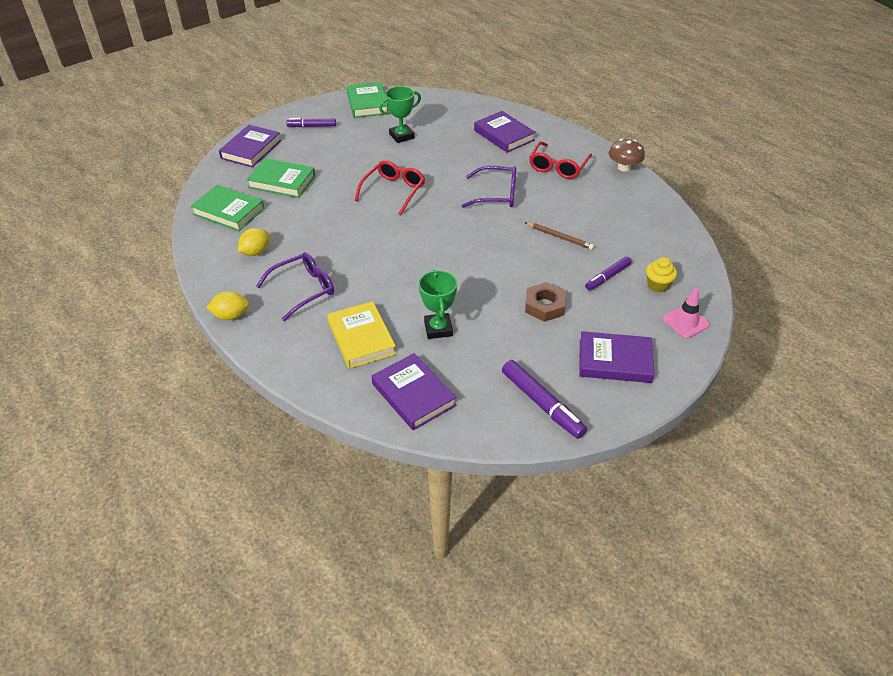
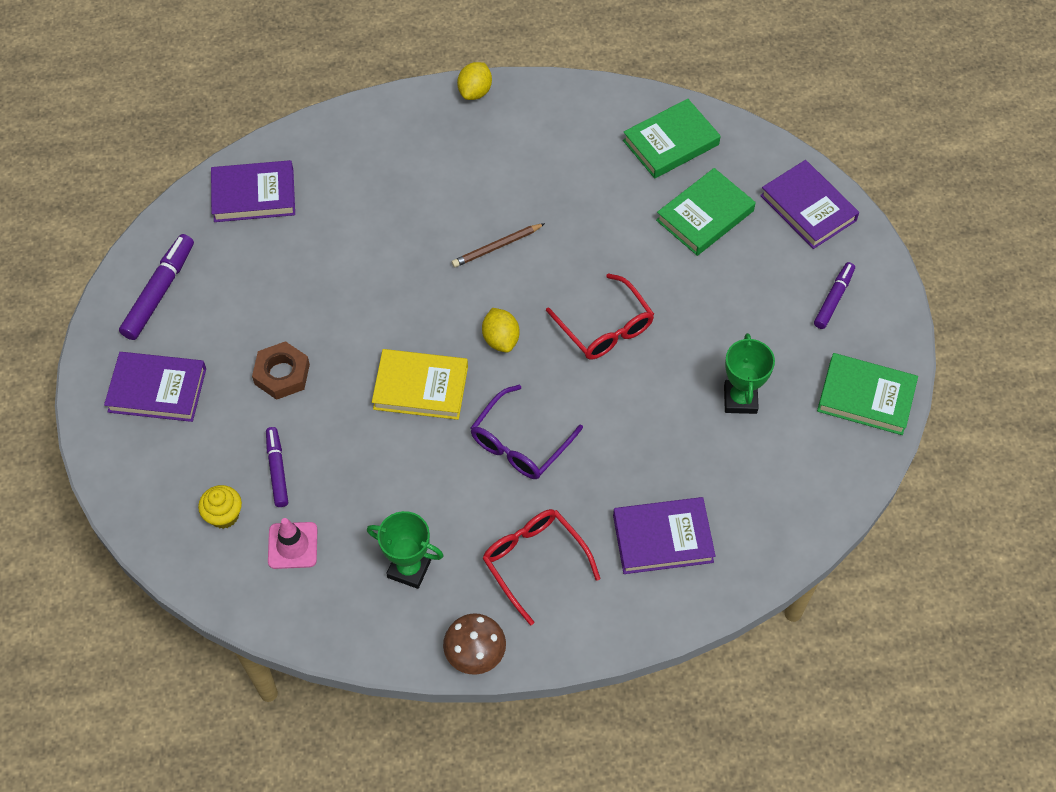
camera: 120 degrees right, 15 degrees up
yellow lemon [238,228,270,256] -> yellow lemon moved to [482,308,519,353]
purple glasses [256,252,334,321] -> none
yellow book [327,301,396,369] -> yellow book moved to [372,349,468,420]
green trophy [419,270,457,339] -> green trophy moved to [367,511,443,589]
purple marker [502,360,587,439] -> purple marker turned 120 degrees clockwise [119,234,194,340]
brown pencil [525,222,594,250] -> brown pencil moved to [452,223,545,267]
purple book [580,331,655,383] -> purple book turned 60 degrees clockwise [104,352,206,422]
pink traffic cone [663,288,710,339] -> pink traffic cone moved to [268,518,317,569]

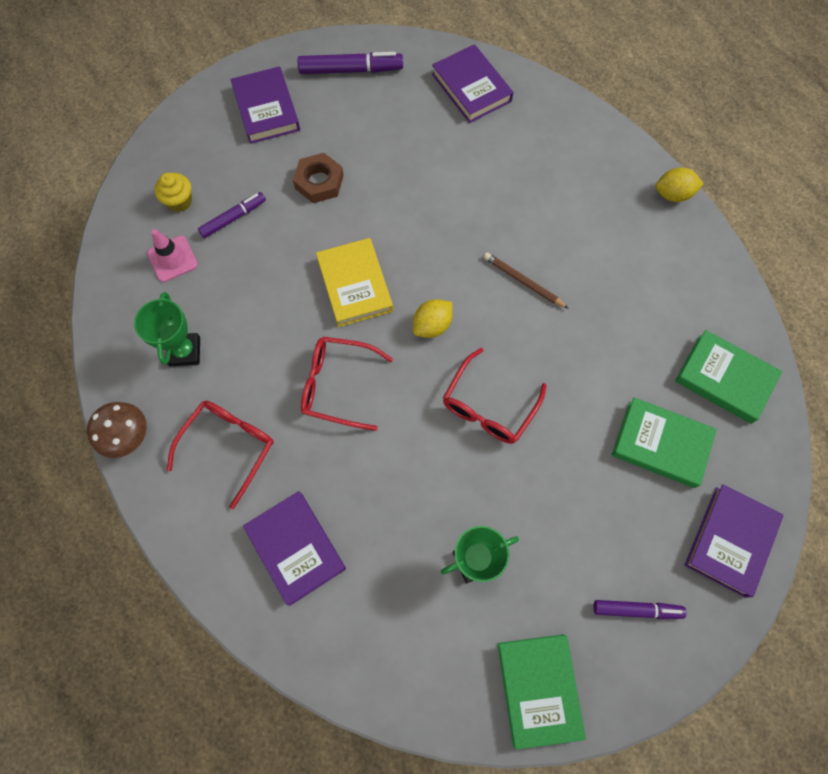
camera: 65 degrees right, 10 degrees up
purple glasses [470,385,583,479] -> red glasses [301,337,393,431]

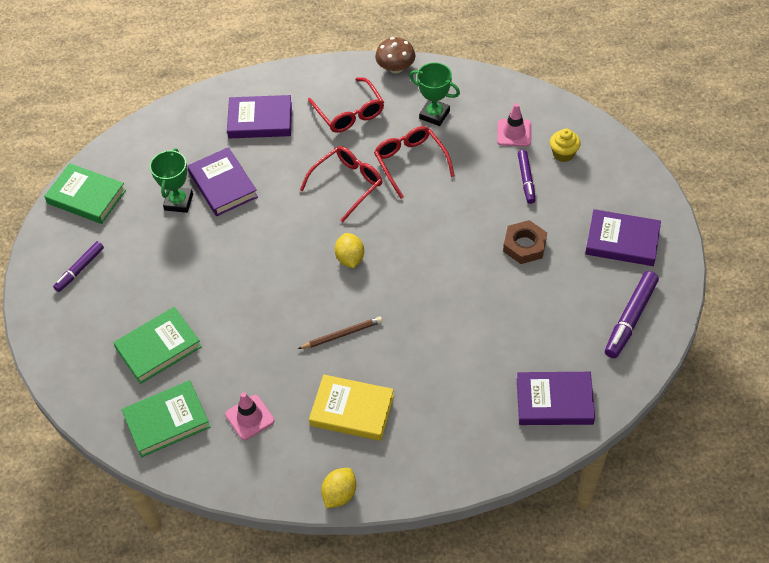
camera: 125 degrees right, 15 degrees down
yellow book [316,238,393,327] -> yellow book moved to [309,375,394,441]
red glasses [443,348,547,444] -> red glasses moved to [374,126,455,199]
purple book [684,484,783,598] -> purple book moved to [187,147,258,216]
none -> pink traffic cone [225,392,274,440]

